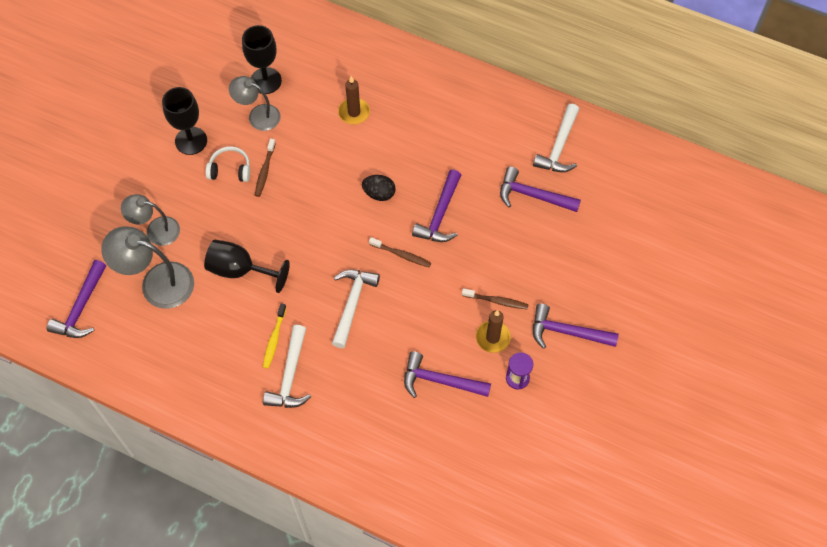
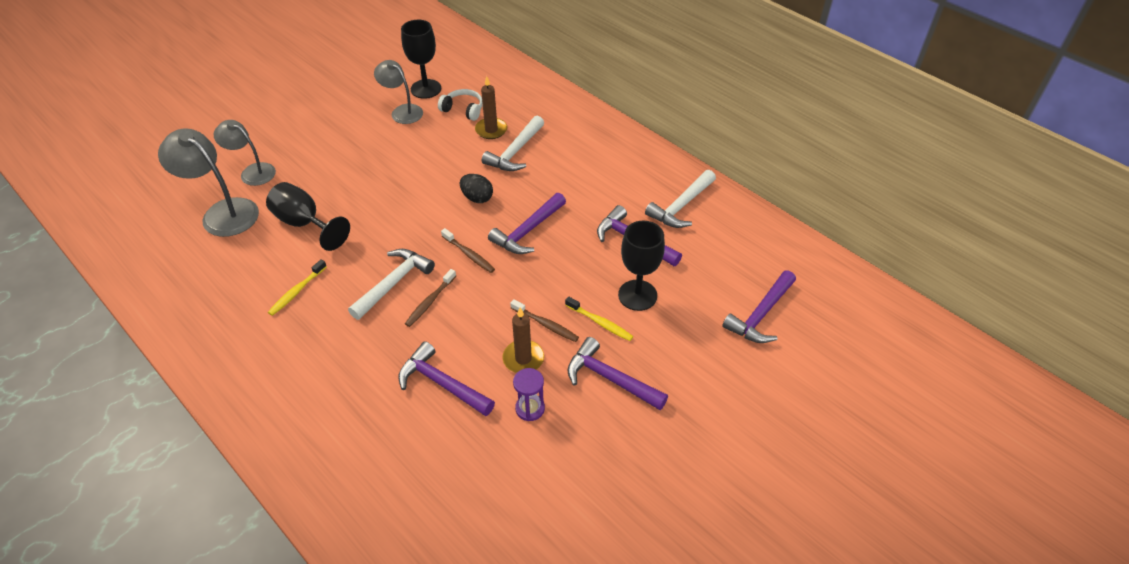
camera: 20 degrees right, 15 degrees down
purple hammer [47,260,106,338] -> purple hammer moved to [722,270,796,343]
black goblet [162,87,207,155] -> black goblet moved to [618,221,665,311]
white headphones [206,146,250,182] -> white headphones moved to [438,89,483,121]
brown toothbrush [255,139,276,197] -> brown toothbrush moved to [405,269,456,327]
white hammer [263,325,311,408] -> white hammer moved to [482,116,544,171]
none -> yellow toothbrush [565,296,634,341]

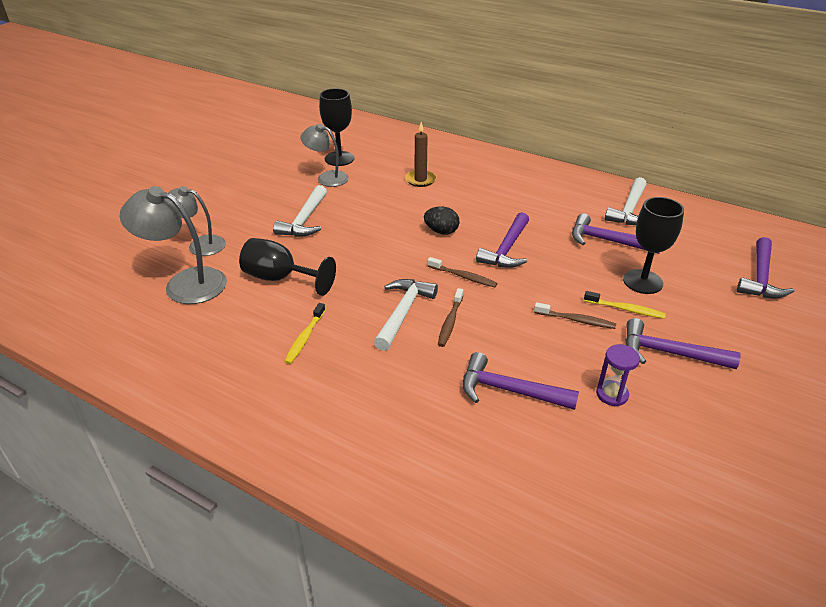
camera: 15 degrees left, 10 degrees down
white headphones [438,89,483,121] -> none
white hammer [482,116,544,171] -> white hammer moved to [273,185,327,237]
brown candle [503,308,544,373] -> none

